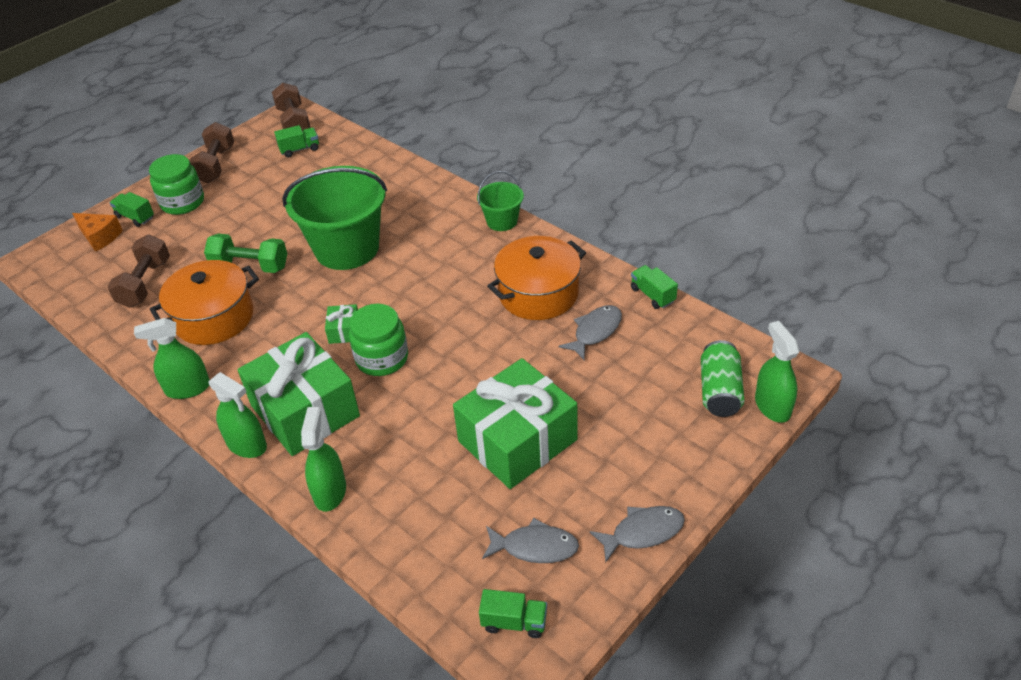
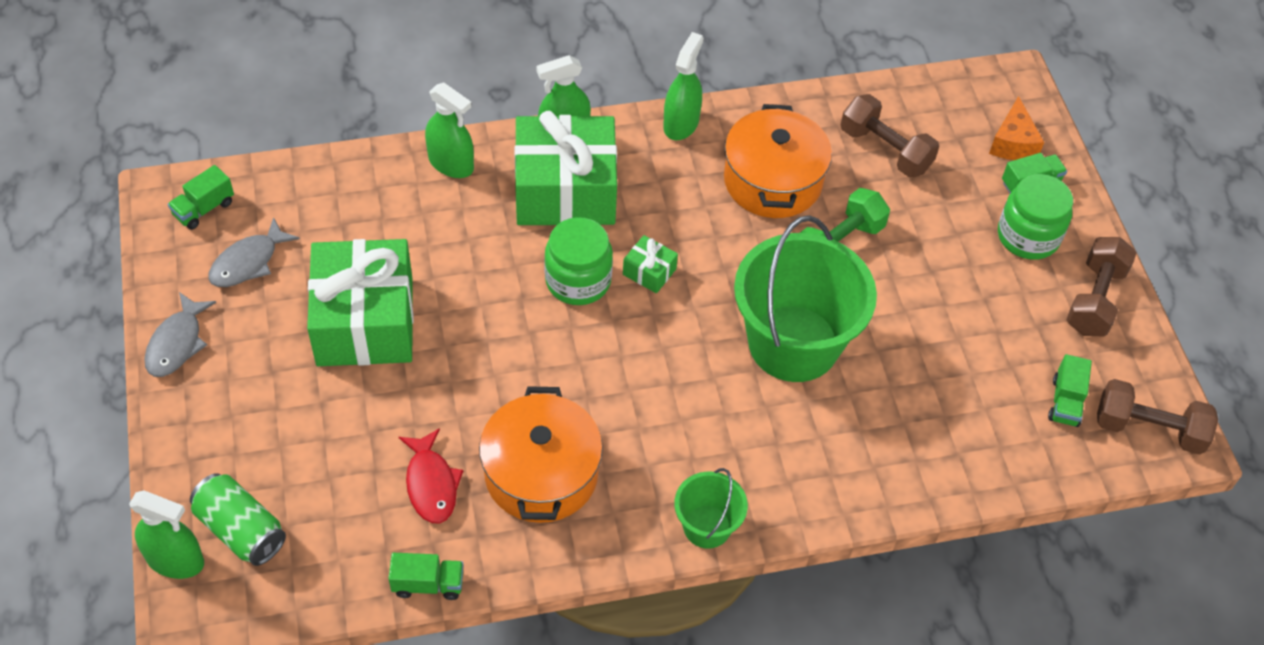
camera: 120 degrees right, 10 degrees up
orange cheese [72,213,123,252] -> orange cheese turned 60 degrees counterclockwise [989,96,1044,160]
brown dumbbell [189,122,234,183] -> brown dumbbell turned 75 degrees clockwise [1066,237,1137,337]
grey fish [559,305,622,360] -> red fish [399,428,463,523]

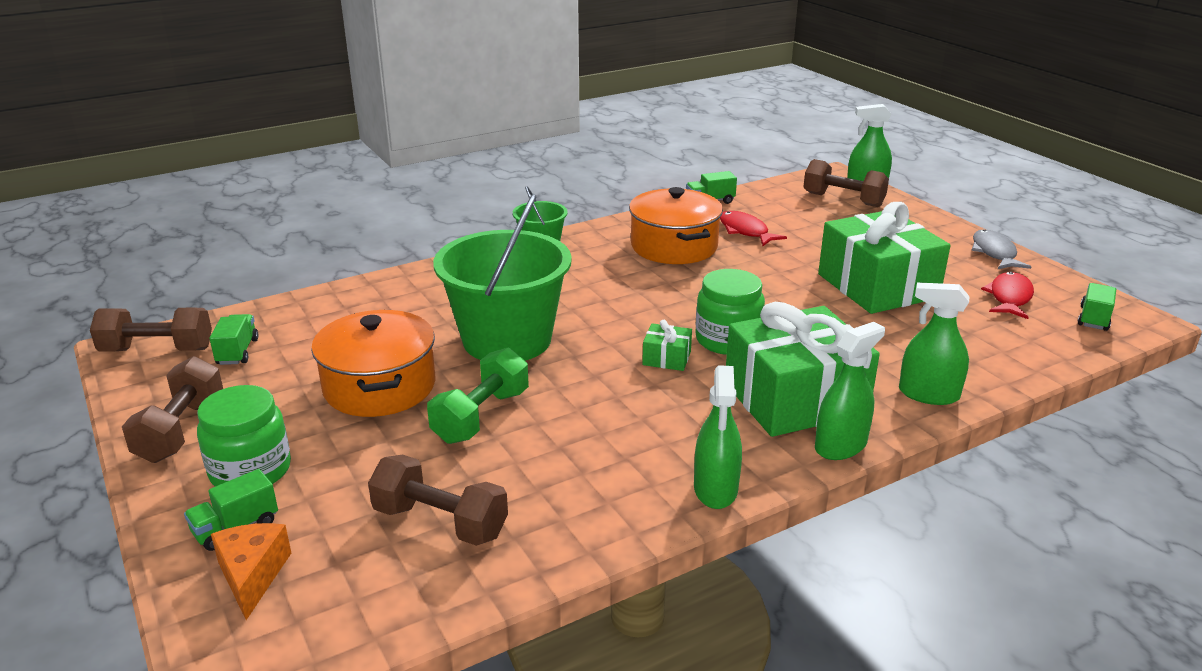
camera: 165 degrees right, 25 degrees down
green can [190,473,286,566] -> brown dumbbell [804,159,889,207]
grey fish [208,217,300,287] -> red fish [981,272,1034,319]
orange pot [724,104,832,218] -> orange pot moved to [311,310,436,417]

